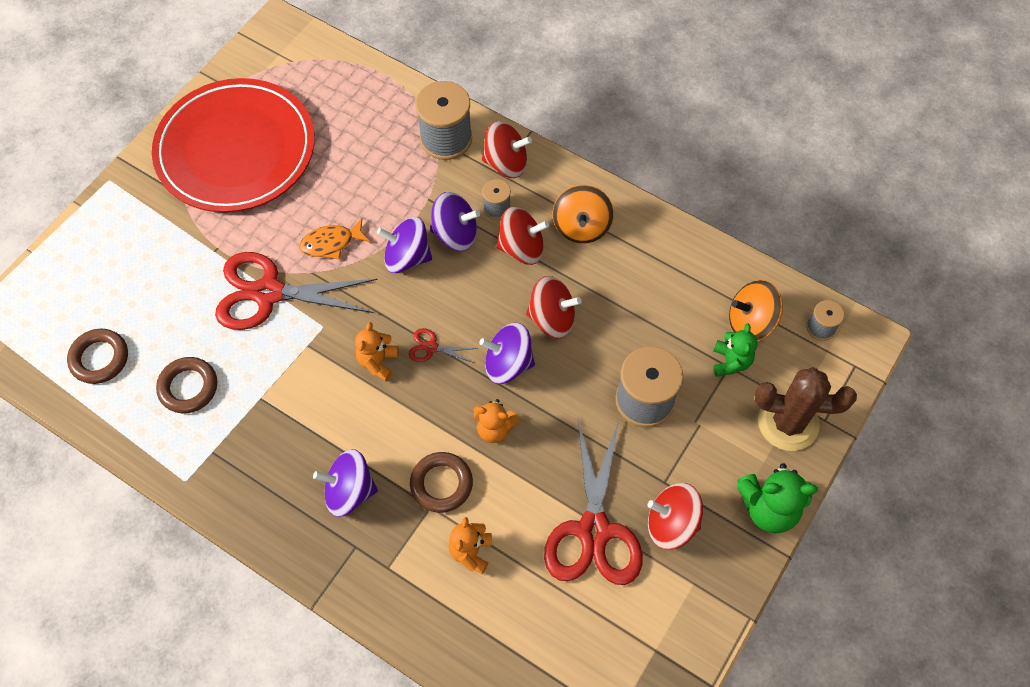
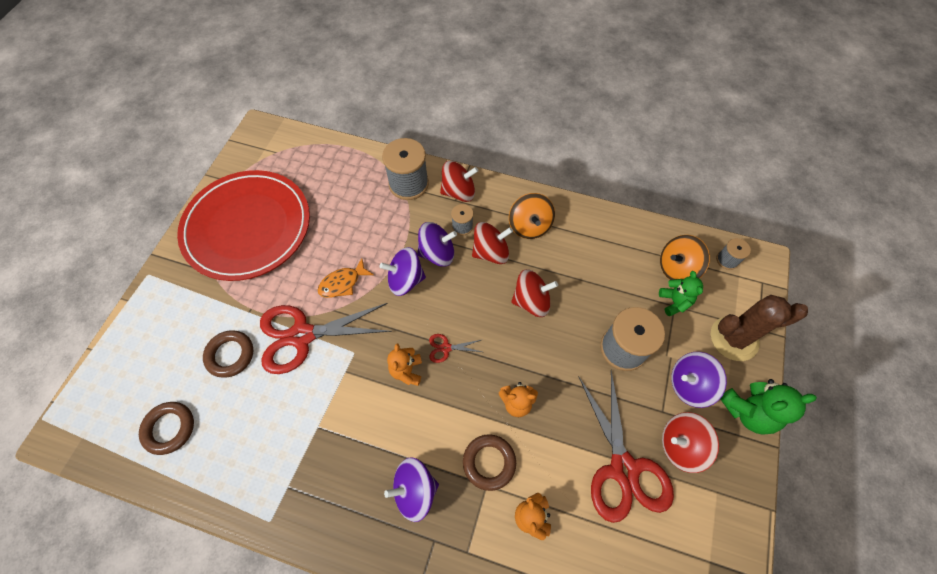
camera: 15 degrees left, 0 degrees up
brown ring [156,357,217,413] -> brown ring moved to [203,330,253,378]
purple spinning top [479,323,535,384] -> purple spinning top moved to [671,352,727,408]

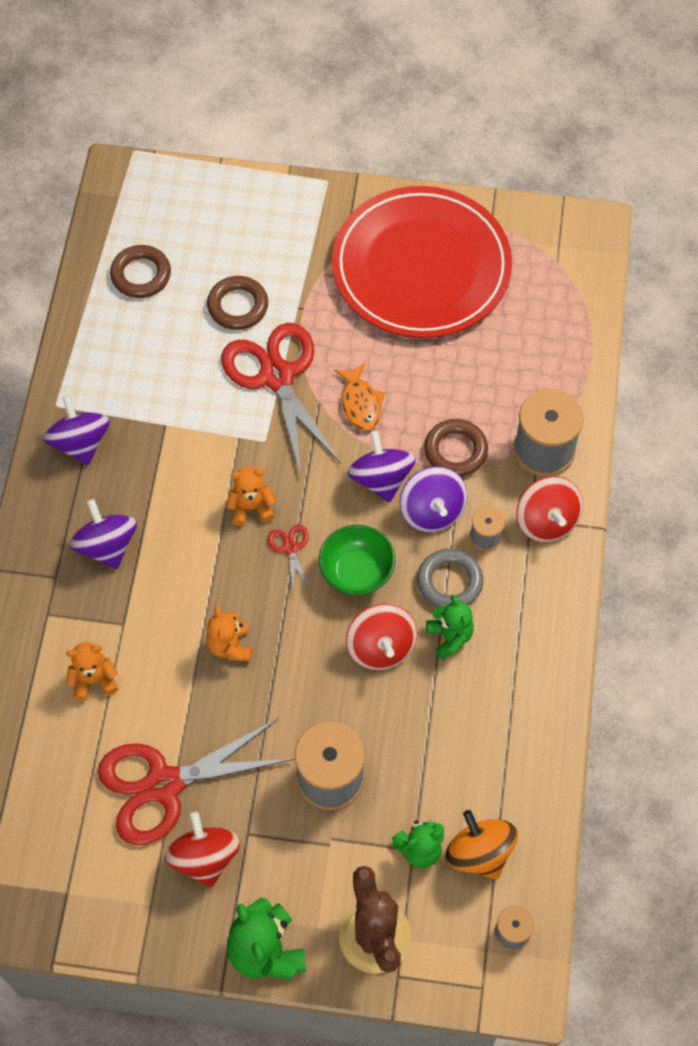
camera: 80 degrees right, 0 degrees up
orange fish [318,258,374,298] -> orange fish turned 150 degrees counterclockwise [334,363,385,431]
brown ring [463,434,516,491] -> brown ring moved to [424,419,488,477]
red spinning top [472,222,513,264] -> grey ring [417,549,483,608]
orange spinning top [509,193,555,239] -> none
purple spinning top [671,352,727,408] -> purple spinning top moved to [43,395,110,466]
none -> green bowl [319,525,395,596]
none -> green teddy bear [426,595,474,660]

